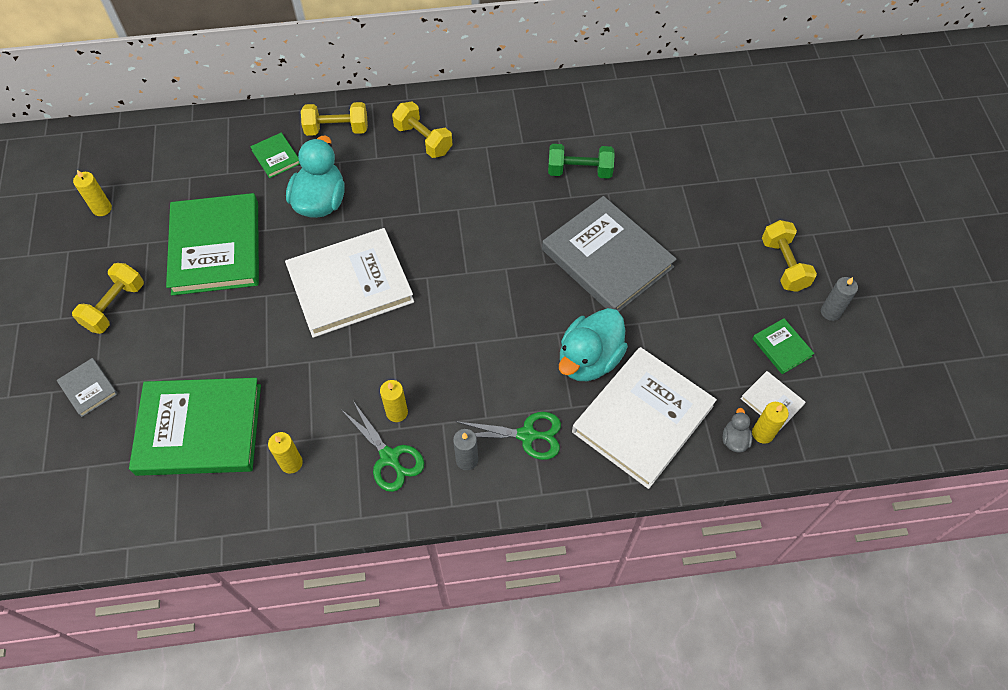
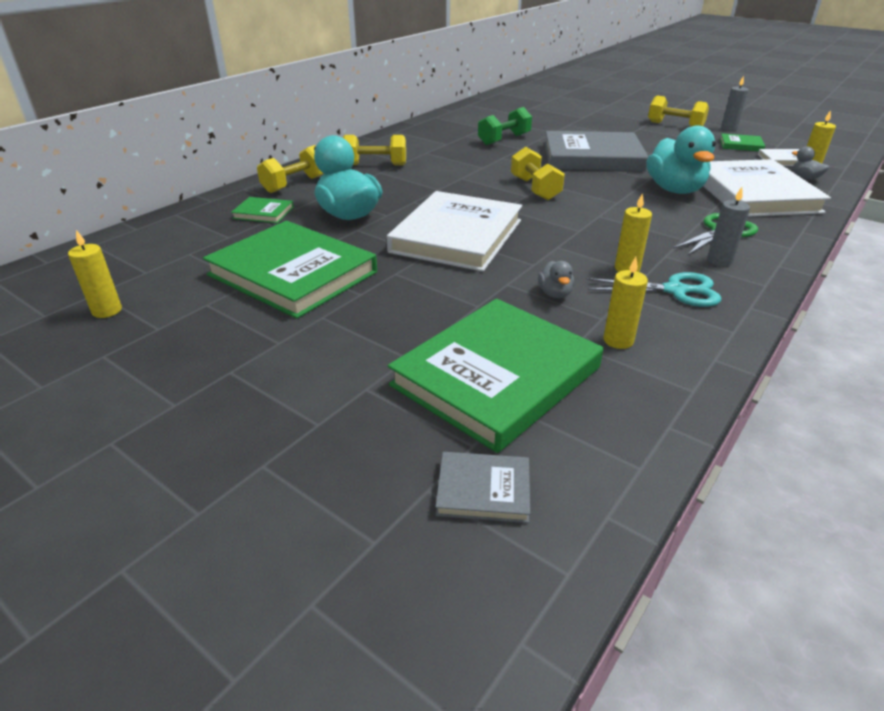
camera: 45 degrees left, 25 degrees down
grey book [56,358,118,417] -> grey book moved to [435,452,530,523]
yellow dumbbell [72,263,144,334] -> yellow dumbbell moved to [511,147,565,200]
green scissors [342,401,424,492] -> turquoise scissors [586,272,721,307]
none -> grey duck [538,261,574,298]

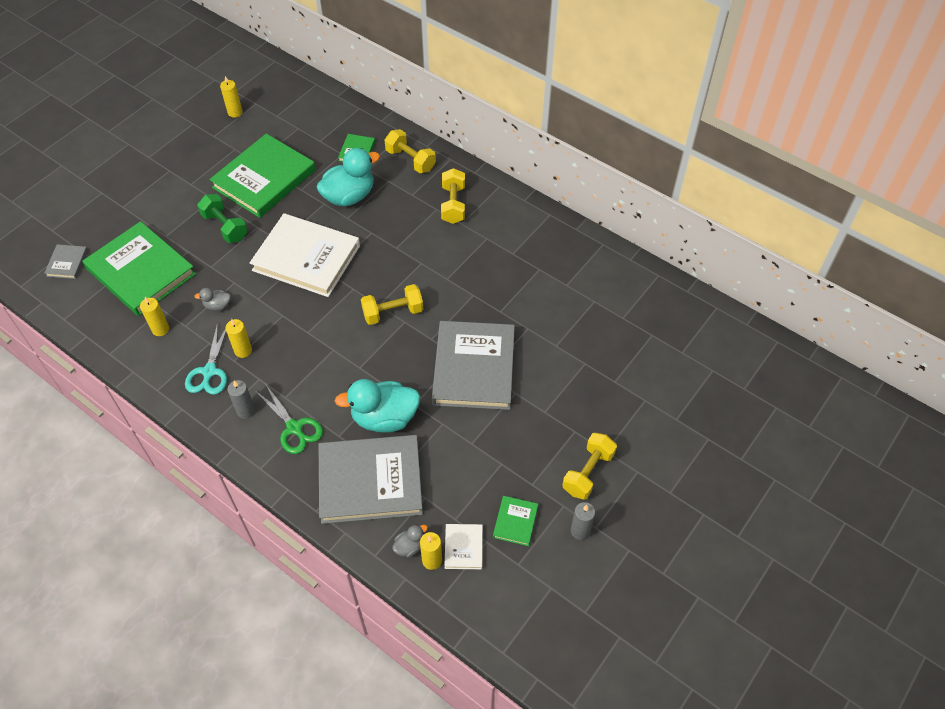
camera: 90 degrees right, 20 degrees up
green dumbbell [478,107,532,145] -> green dumbbell moved to [197,194,248,243]
white book [703,159,831,217] -> grey book [319,435,423,524]

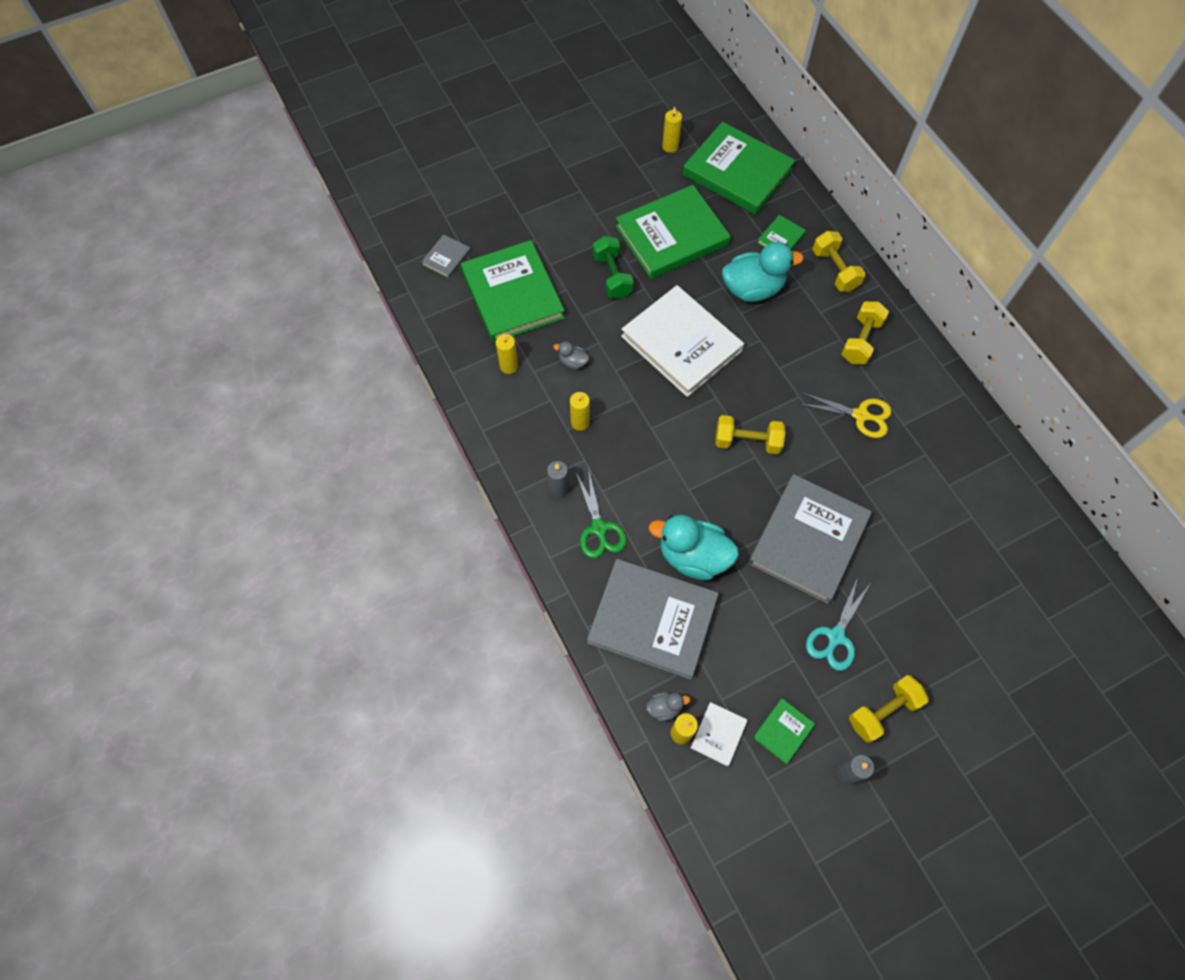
camera: 25 degrees right, 10 degrees up
turquoise scissors [185,322,227,395] -> turquoise scissors moved to [806,577,871,671]
none -> green book [683,122,795,215]
none -> yellow scissors [799,393,892,438]

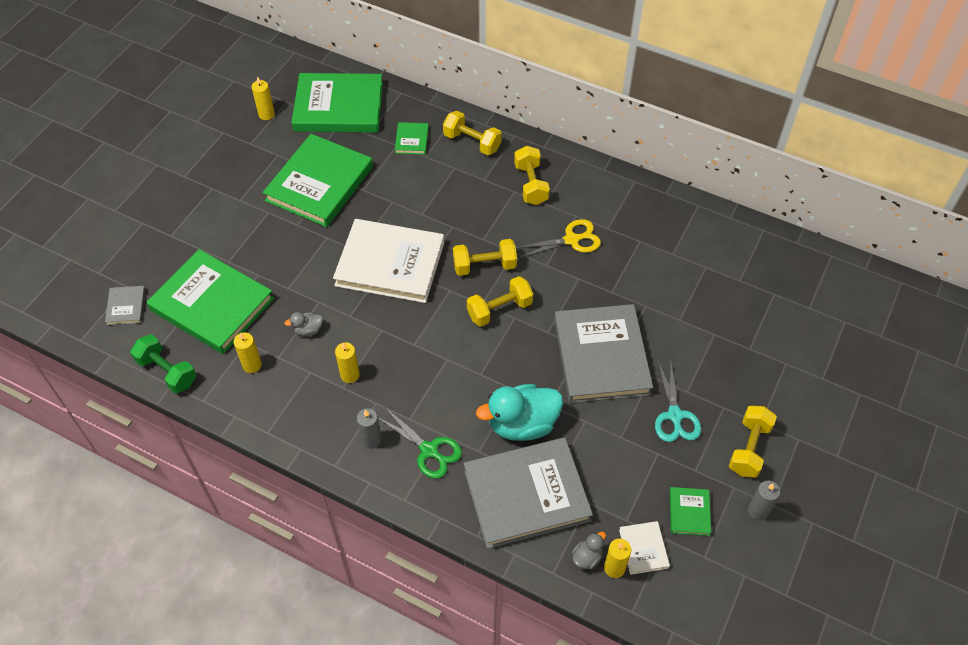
camera: 35 degrees left, 10 degrees down
green dumbbell [593,236,634,299] -> green dumbbell moved to [130,334,196,394]
turquoise duck [722,242,804,302] -> none
none -> yellow dumbbell [453,239,517,276]

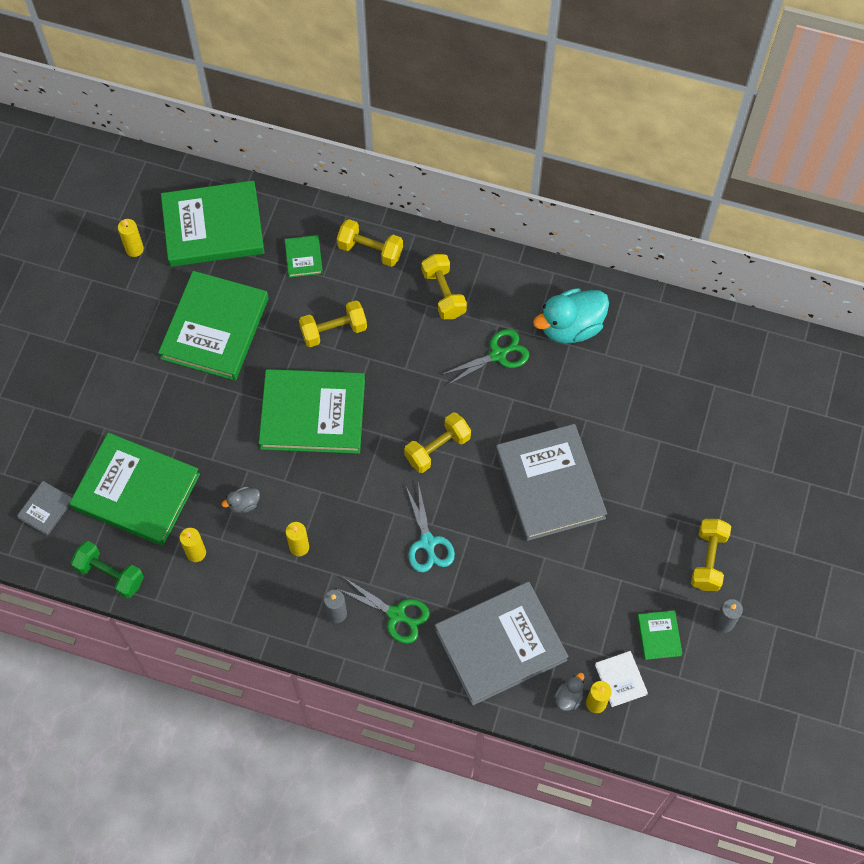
camera: 10 degrees left, 10 degrees up
grey book [105,286,146,325] -> grey book turned 45 degrees clockwise [17,481,72,536]
white book [333,219,444,303] -> green book [259,369,365,454]
yellow dumbbell [453,239,517,276] -> yellow dumbbell moved to [299,300,367,347]
turquoise duck [476,384,563,441] -> turquoise duck moved to [533,288,609,344]
yellow scissors [516,219,601,258] -> green scissors [441,329,529,386]
turquoise scissors [655,359,701,442] -> turquoise scissors moved to [406,482,455,572]

